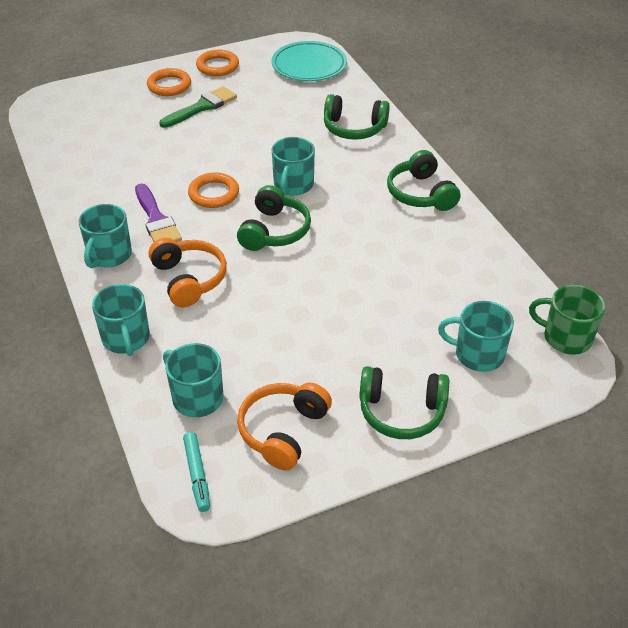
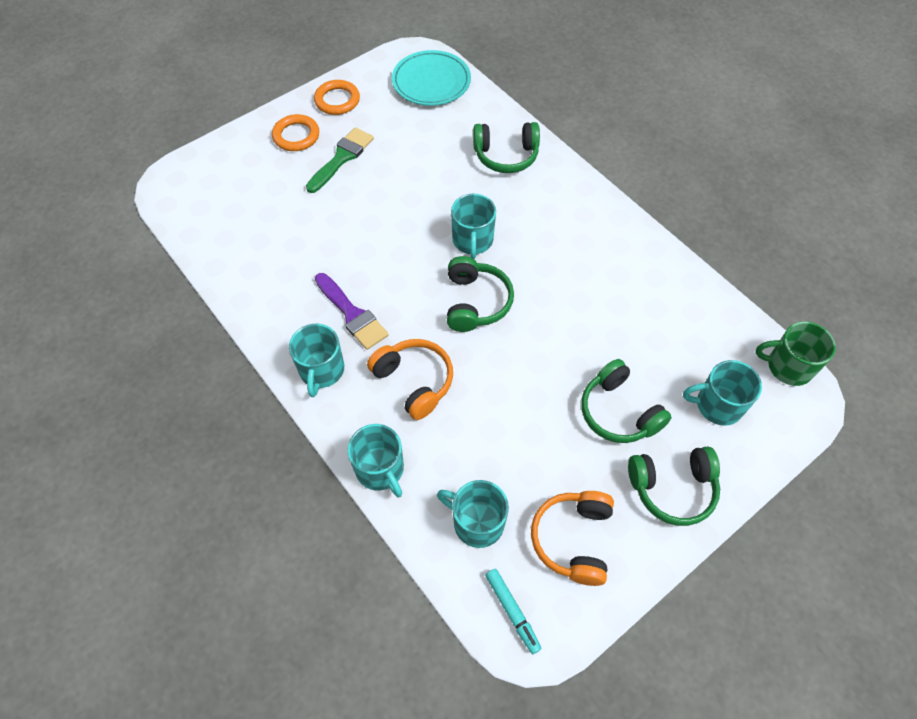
camera: 15 degrees left, 15 degrees up
orange ring [188,173,239,208] -> none
green headphones [387,150,460,211] -> green headphones moved to [581,359,672,443]

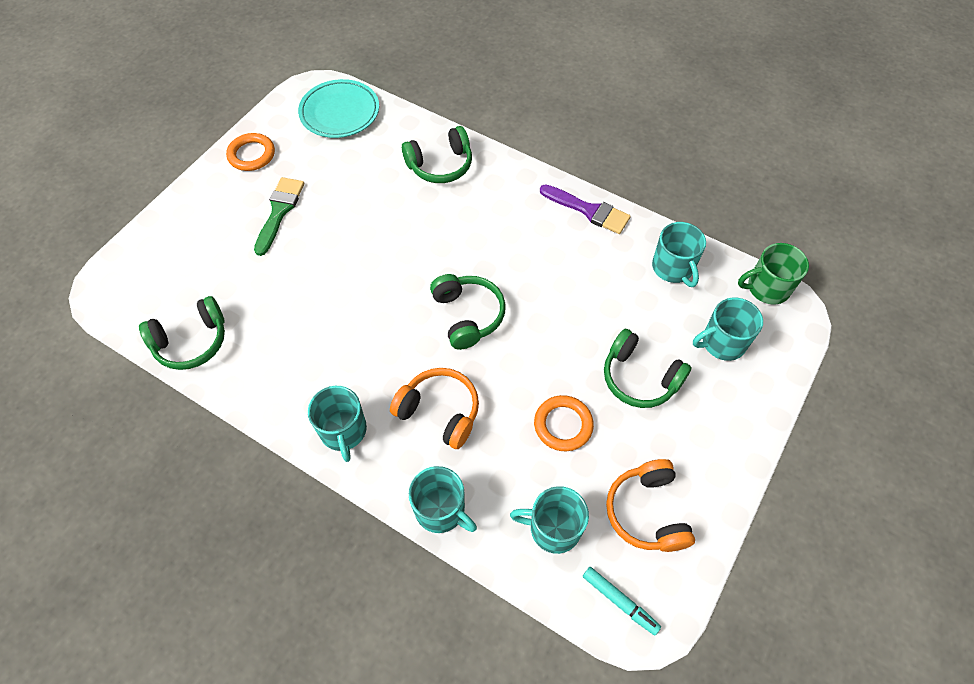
camera: 20 degrees left, 0 degrees up
orange ring [272,114,319,151] -> orange ring moved to [534,395,594,451]
purple brush [315,273,389,350] -> purple brush moved to [540,184,631,234]
turquoise mug [451,194,496,259] -> turquoise mug moved to [652,222,706,287]
green headphones [628,447,720,526] -> green headphones moved to [139,296,225,370]

